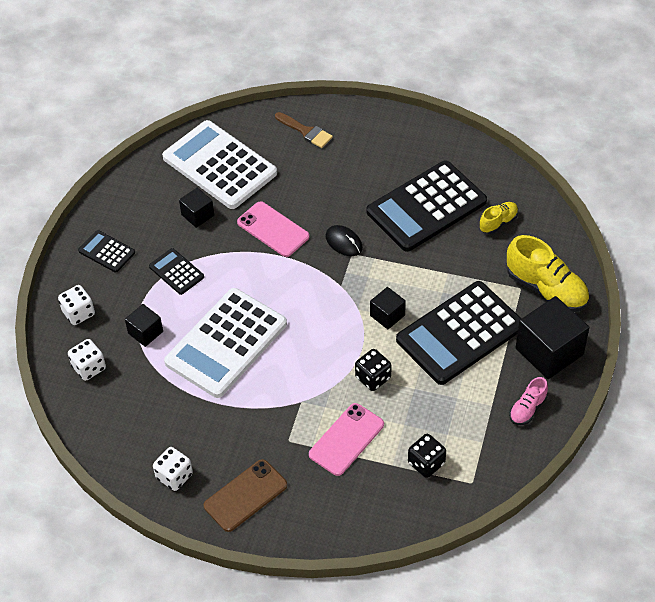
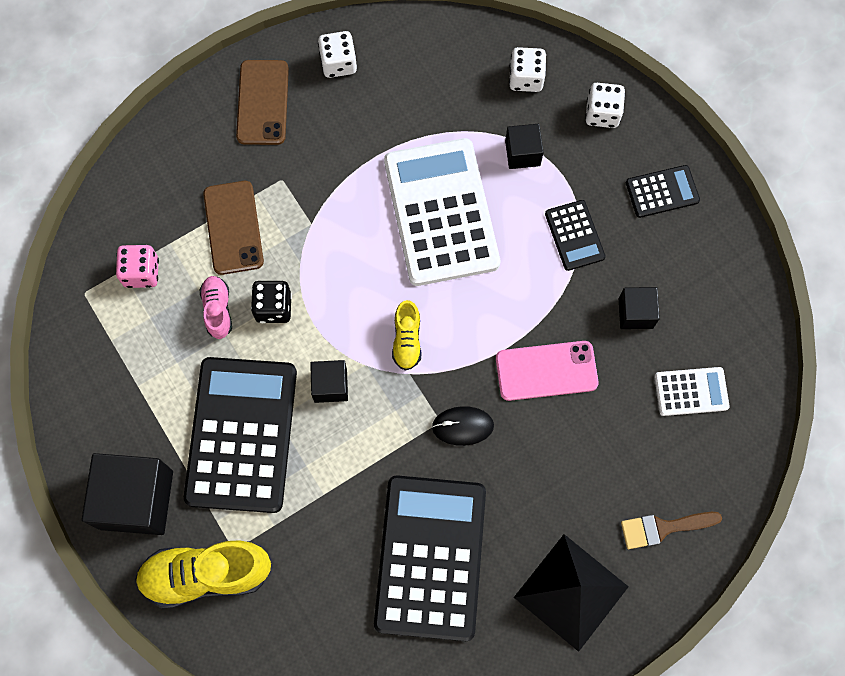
camera: 130 degrees right, 20 degrees up
black calculator [149,248,204,295] -> black calculator turned 75 degrees clockwise [545,200,606,271]
white calculator [162,120,277,209] -> white calculator [654,367,730,416], size x0.46
pink phone [309,403,384,476] -> brown phone [203,181,264,275]
black dice [408,434,446,478] -> pink dice [116,245,159,288]
yellow shoe [479,202,518,234] -> yellow shoe moved to [392,300,421,371]
pink shoe [509,377,548,425] -> pink shoe moved to [199,276,232,339]
none -> black pyramid [514,534,629,652]

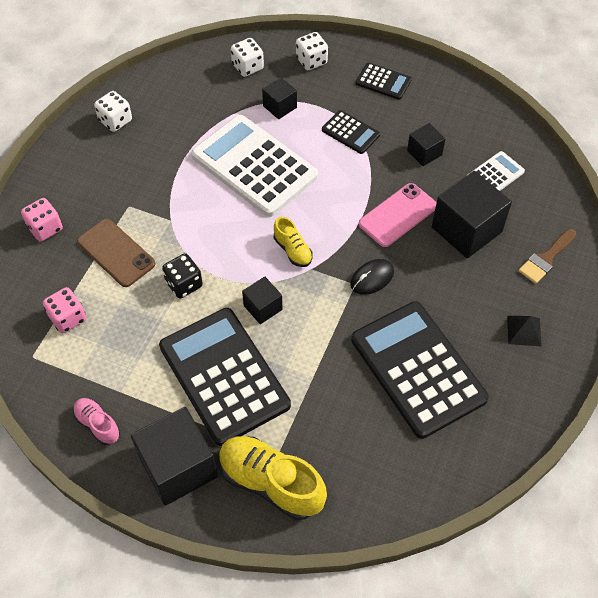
camera: 35 degrees left, 15 degrees down
yellow shoe [135,540,271,609] -> yellow shoe turned 75 degrees clockwise [219,436,327,520]
pink shoe [199,276,232,339] -> pink shoe moved to [73,398,120,445]
brown phone [236,60,289,145] -> none
black pyramid [514,534,629,652] -> black pyramid [507,316,542,347], size x0.49
black calculator [626,165,700,218] -> black calculator turned 75 degrees clockwise [355,63,412,100]
none -> pink dice [21,198,63,242]
none -> black cube [432,171,512,258]

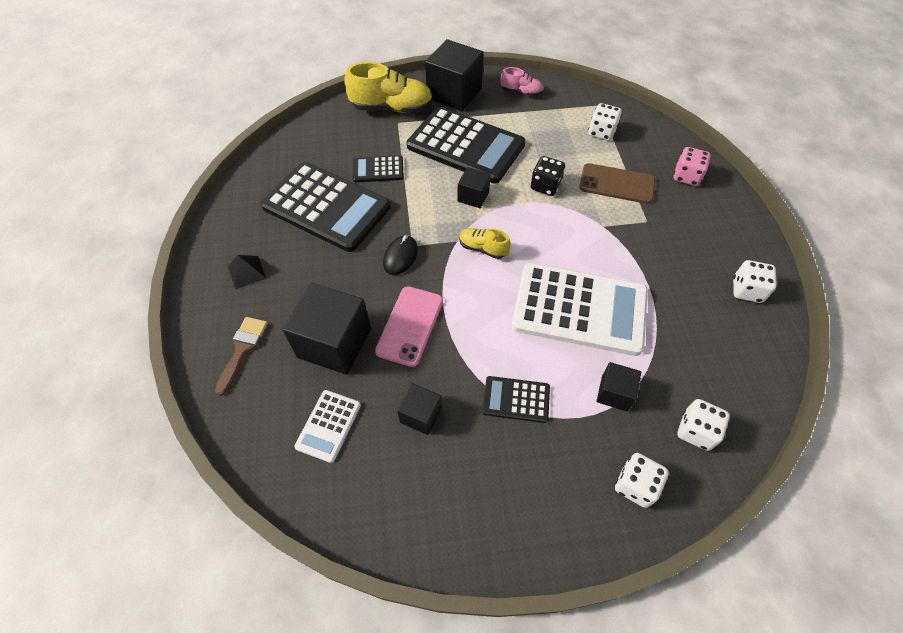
camera: 150 degrees right, 0 degrees up
pink dice [43,287,86,333] -> white dice [588,103,622,141]
black calculator [355,63,412,100] -> black calculator moved to [353,155,404,182]

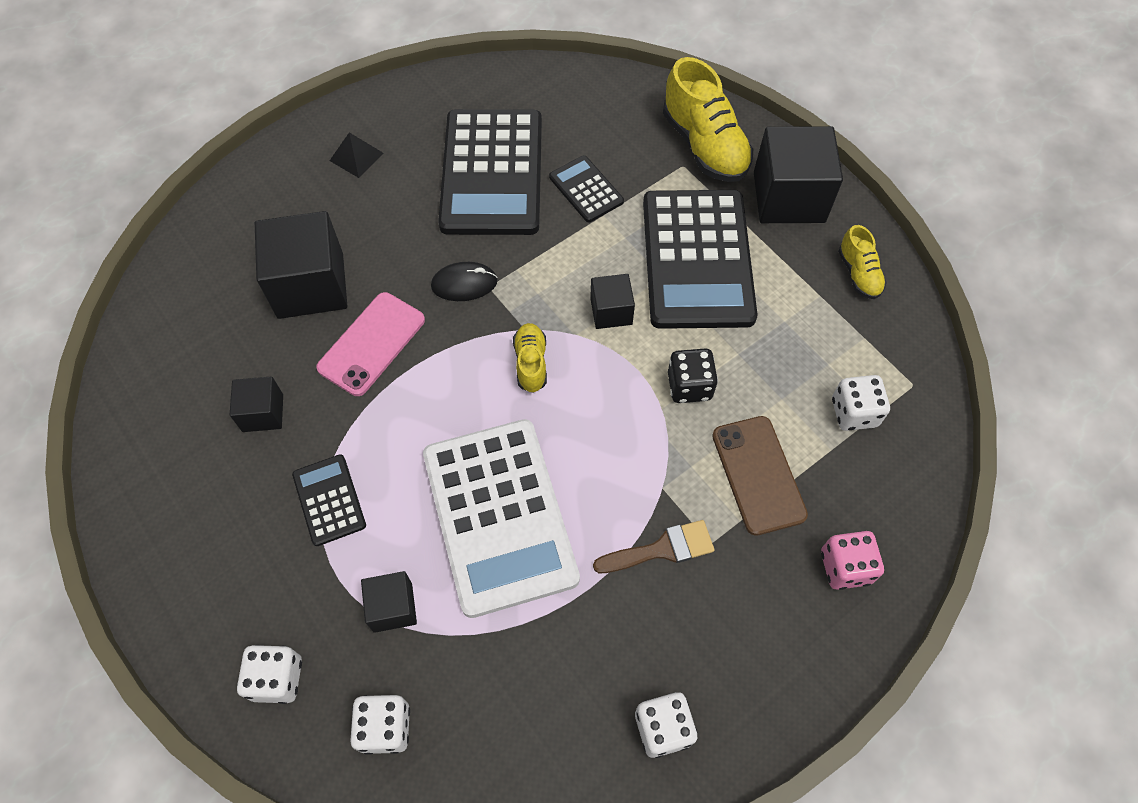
camera: 60 degrees right, 5 degrees up
brown brush [215,317,268,396] -> brown brush moved to [593,520,715,573]
white calculator [294,390,361,463] -> none
pink phone [375,286,443,367] -> pink phone turned 45 degrees counterclockwise [316,292,425,396]
pink shoe [501,67,544,96] -> yellow shoe [838,225,887,299]

